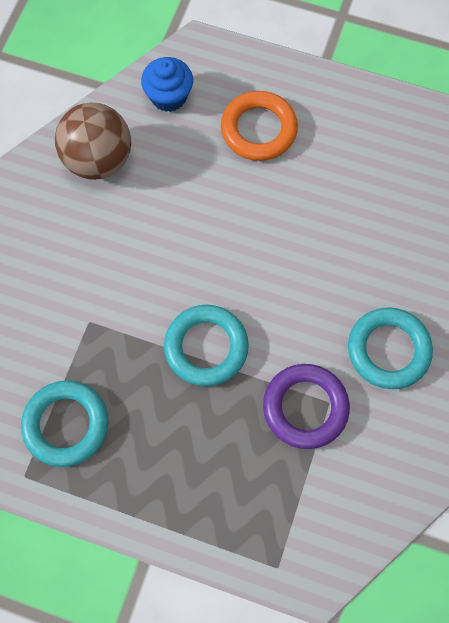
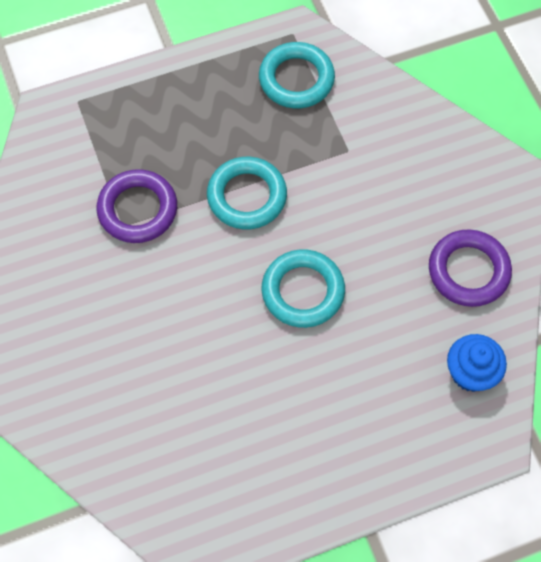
camera: 140 degrees right, 5 degrees down
brown ball [55,103,131,180] -> purple ring [429,229,512,307]
orange ring [221,91,298,161] -> none
turquoise ring [348,307,433,389] -> turquoise ring moved to [261,249,345,328]

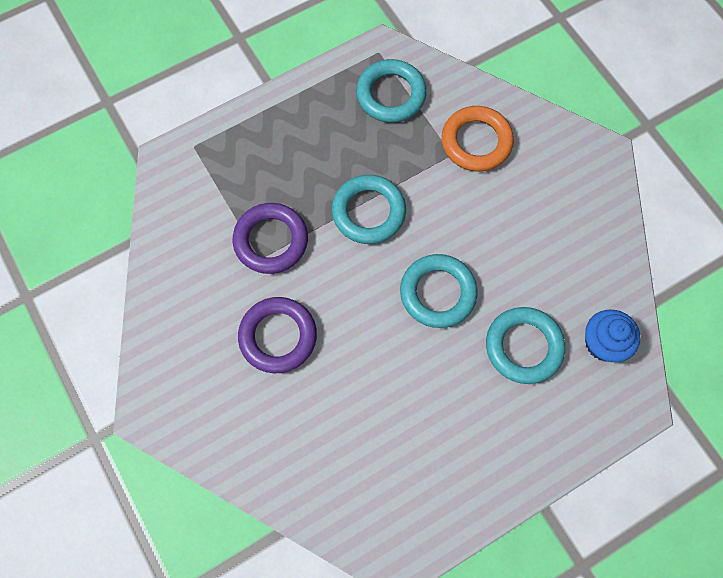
camera: 10 degrees left, 5 degrees up
purple ring [429,229,512,307] -> purple ring moved to [238,297,317,373]
none -> orange ring [442,106,514,172]
none -> turquoise ring [486,307,565,384]

